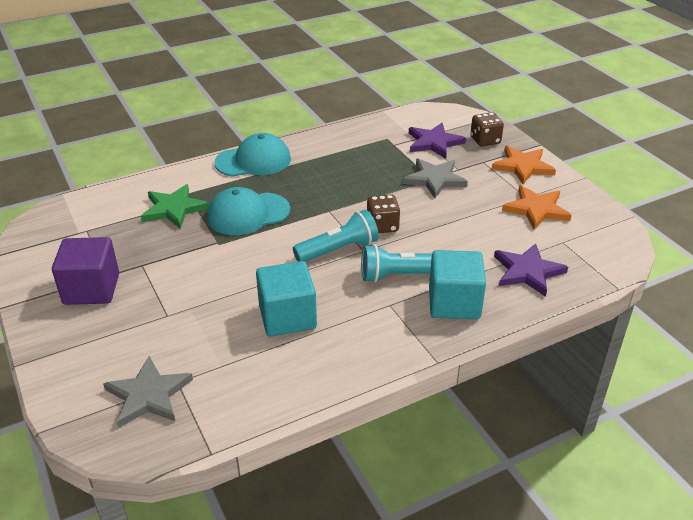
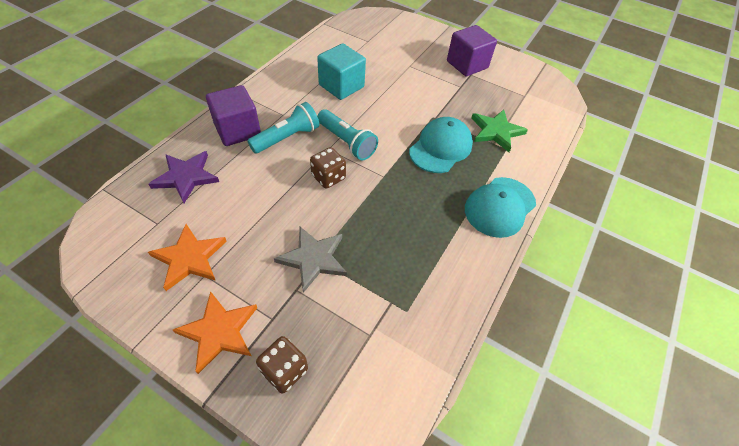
camera: 145 degrees right, 15 degrees up
grey star [103,356,193,428] -> none
turquoise flashlight [293,210,379,262] -> turquoise flashlight turned 75 degrees counterclockwise [317,109,378,160]
purple star [409,123,466,159] -> none
turquoise cube [429,250,486,319] -> purple cube [206,85,261,146]

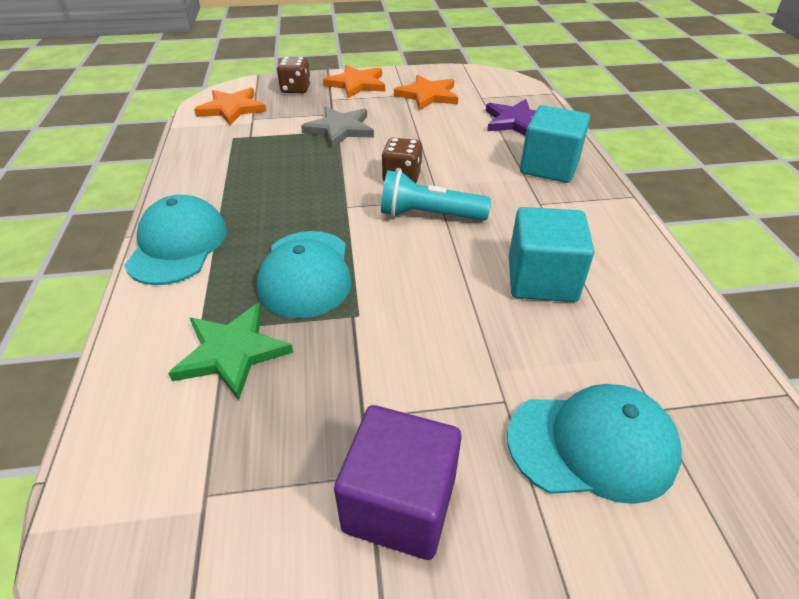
camera: 145 degrees right, 10 degrees down
purple cube [206,85,261,146] -> turquoise cube [520,105,590,183]
turquoise flashlight [247,102,319,154] -> none
none -> orange star [194,88,267,125]
none -> turquoise cap [507,384,682,504]

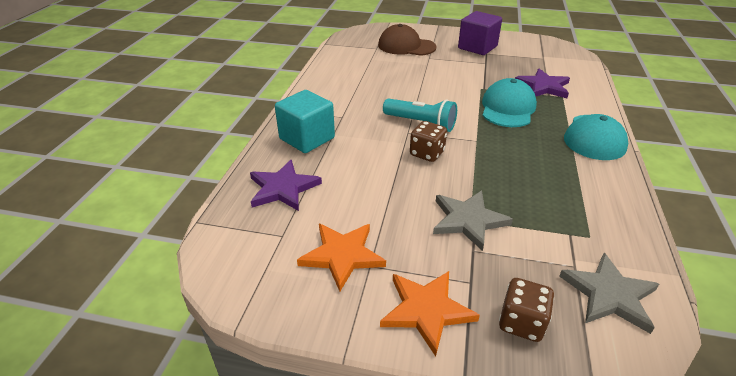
camera: 160 degrees left, 5 degrees down
green star [168,303,293,400] -> purple star [515,69,570,98]
orange star [194,88,267,125] -> grey star [559,253,659,334]
turquoise cap [507,384,682,504] -> brown cap [378,24,437,56]
turquoise cube [509,207,594,302] -> none

